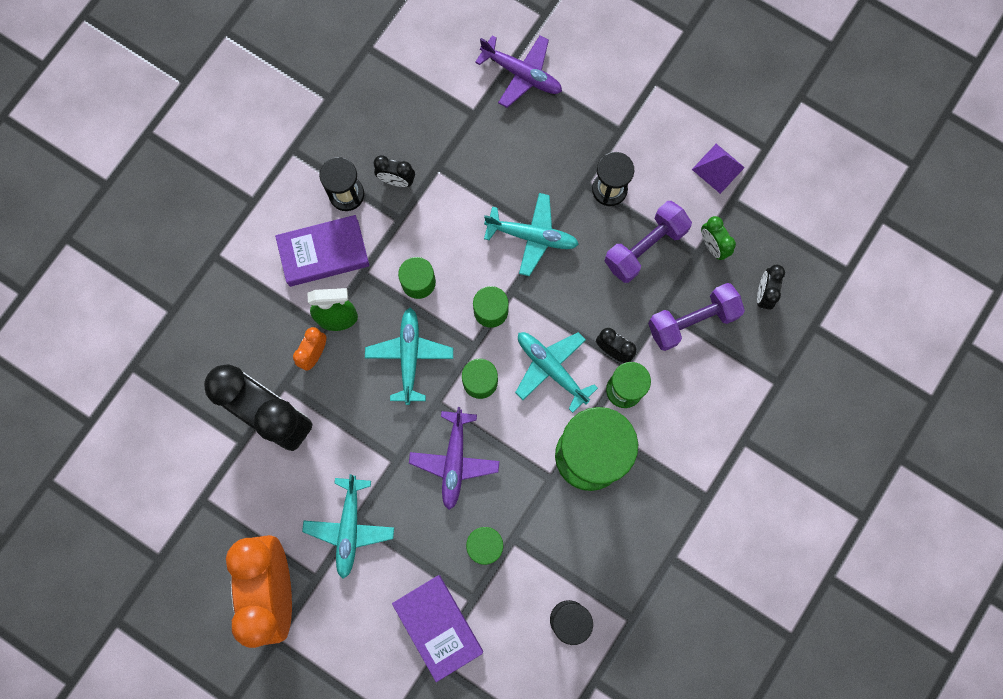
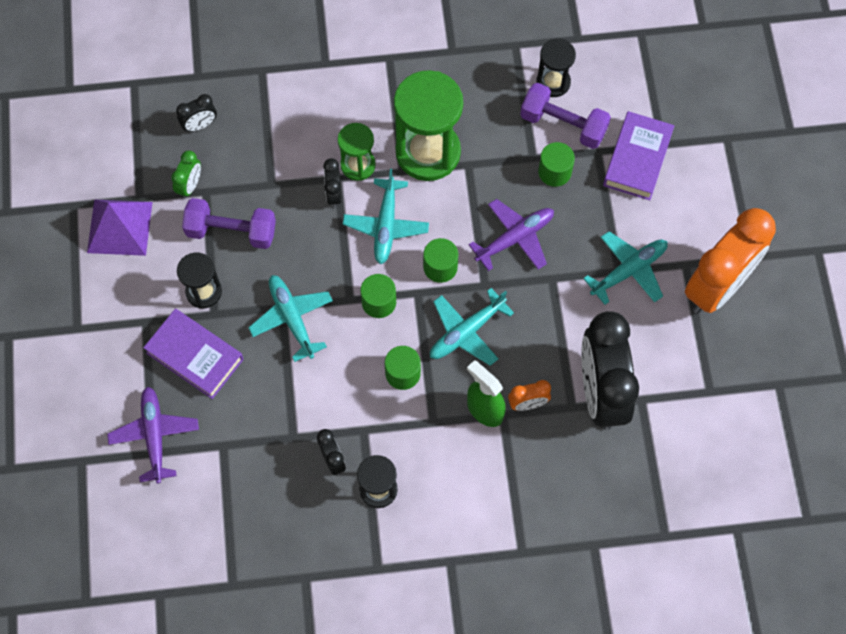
camera: 130 degrees left, 10 degrees down
purple book [275,215,369,287] -> purple book moved to [143,309,244,399]
purple dumbbell [648,283,745,351] -> purple dumbbell moved to [520,83,611,149]
purple pyramid [692,144,745,194] -> purple pyramid [87,199,153,256], size x1.54

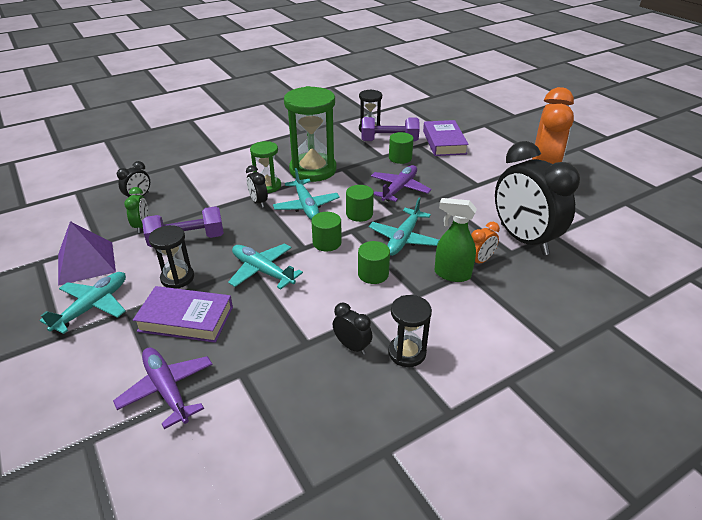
camera: 25 degrees left, 30 degrees down
turquoise plane [583,231,668,305] -> turquoise plane moved to [39,272,126,334]

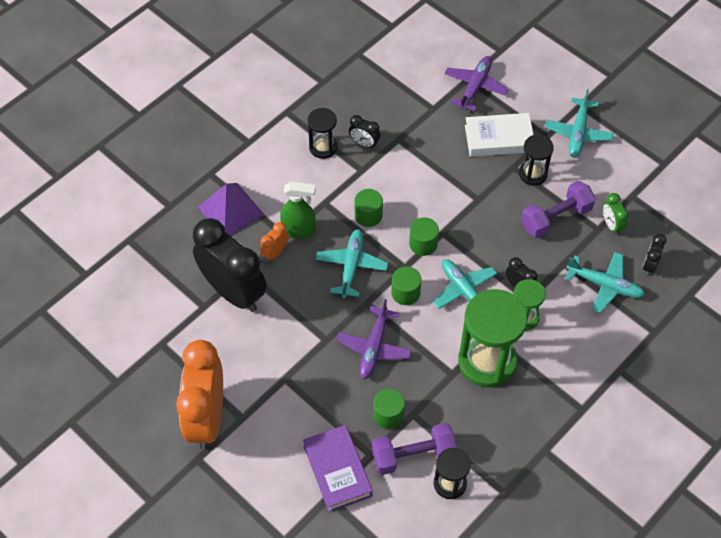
camera: 165 degrees right, 20 degrees up
purple pyramid [58,221,116,286] -> purple pyramid moved to [198,183,265,236]
purple plane [113,347,213,429] -> purple plane turned 105 degrees counterclockwise [444,56,509,111]
purple book [133,286,233,343] -> white book [465,113,534,157]
turquoise plane [228,243,303,290] -> turquoise plane moved to [565,252,645,313]

